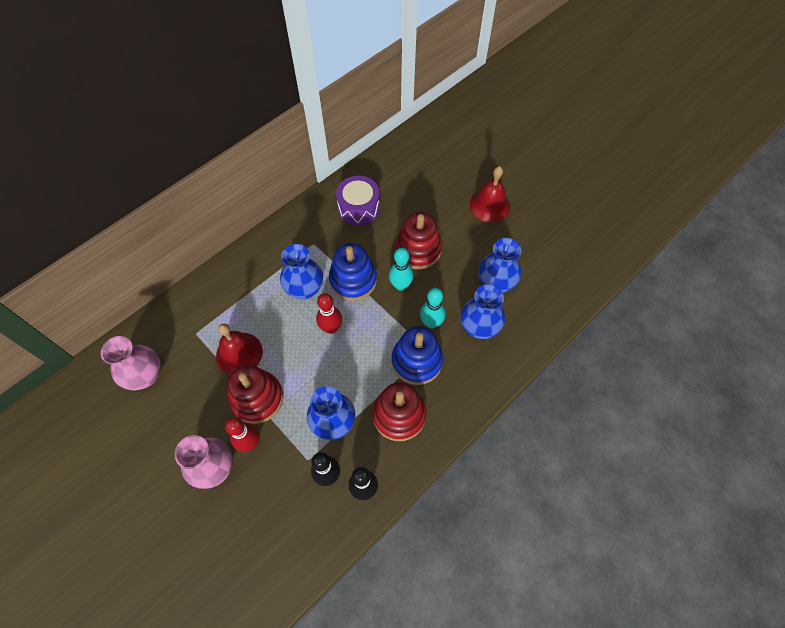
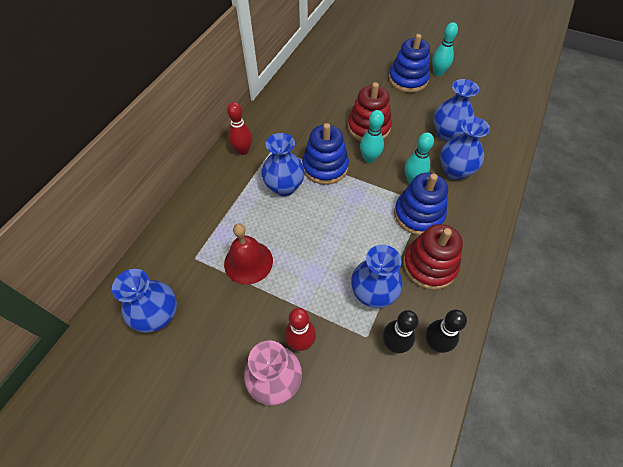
camera: 20 degrees left, 5 degrees down
pink vase [101,336,161,390] -> blue vase [112,269,177,333]
red stacking toy [227,365,283,424] -> none
red bowling pin [316,293,342,334] -> red bowling pin moved to [227,102,252,155]
purple drum [336,176,380,226] -> none
red bell [470,166,510,222] -> blue stacking toy [389,34,430,93]
none -> turquoise bowling pin [432,22,458,76]

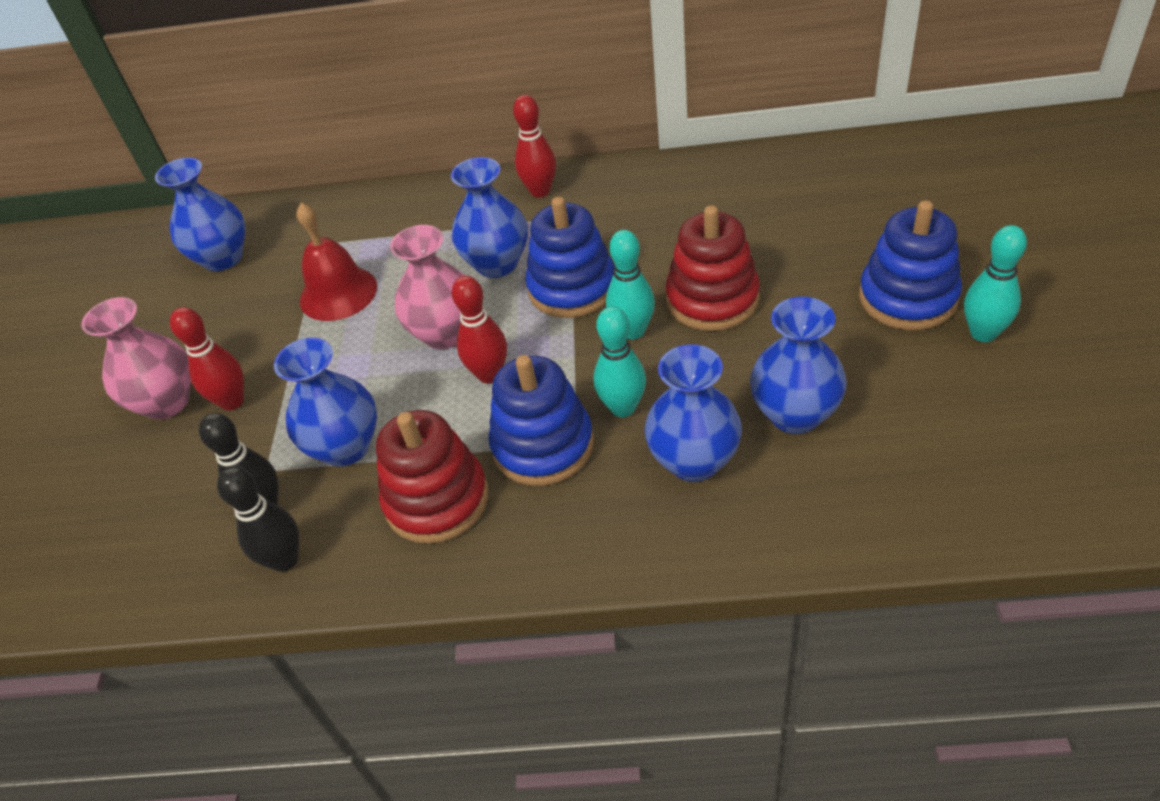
camera: 70 degrees right, 10 degrees down
none -> pink vase [390,225,465,349]
none -> red bowling pin [451,276,507,383]

